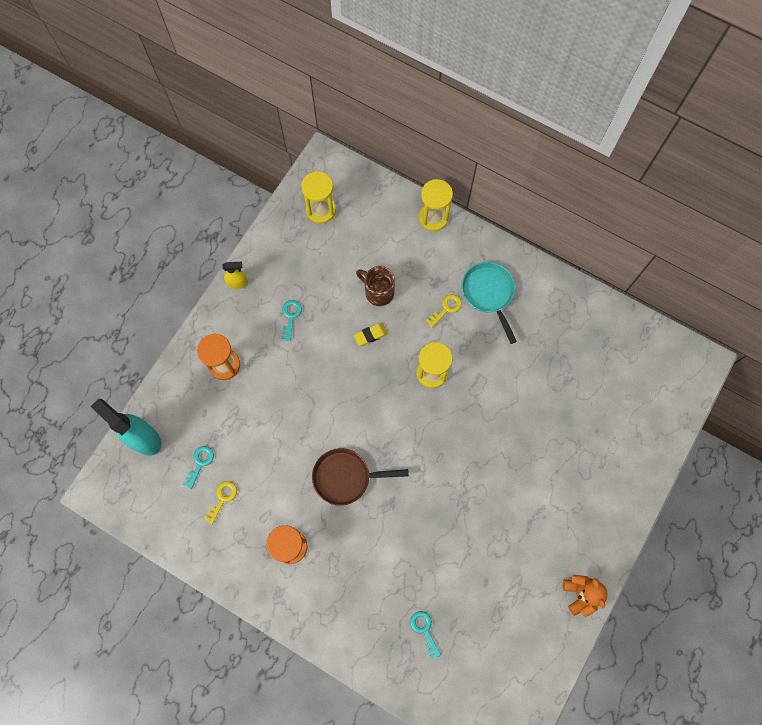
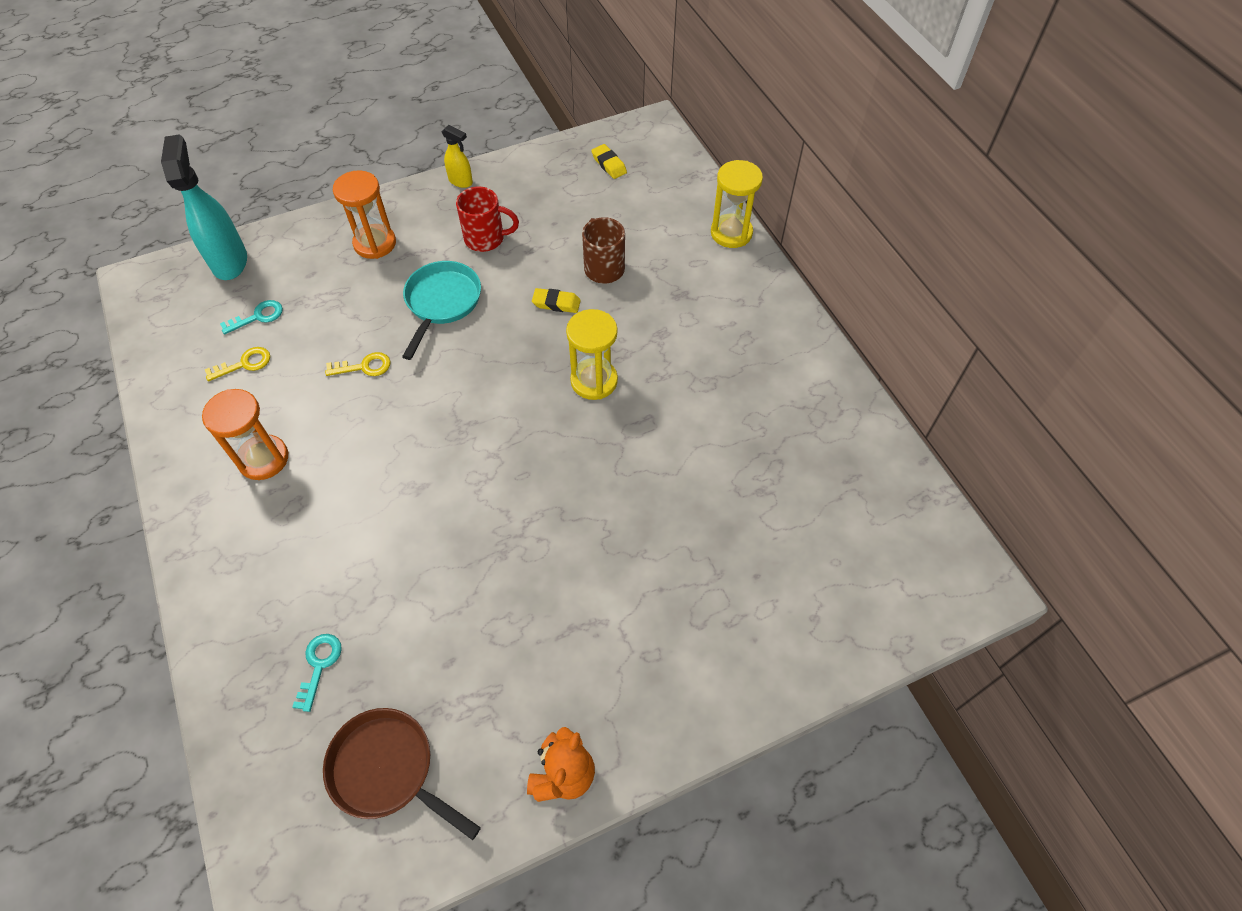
camera: 35 degrees right, 15 degrees down
turquoise key [281,300,302,341] -> red mug [456,187,519,252]
yellow hourglass [301,171,336,224] -> yellow eraser [591,144,627,179]
brown pan [312,448,409,506] -> brown pan moved to [323,708,481,840]
yellow key [426,294,462,328] -> yellow key moved to [325,352,391,376]
turquoise pan [462,262,517,344] -> turquoise pan moved to [402,261,481,360]

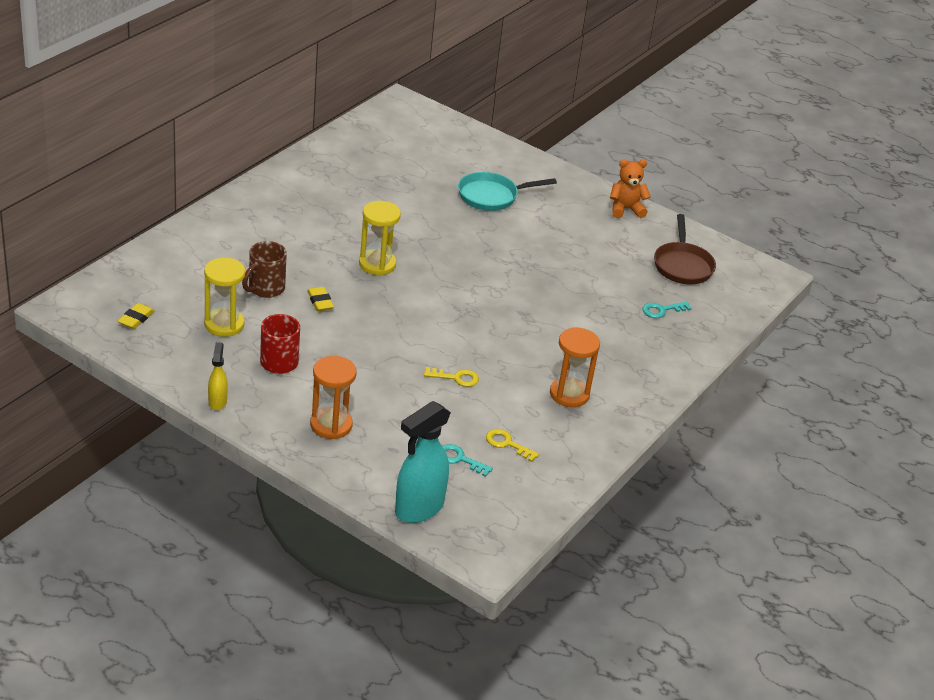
camera: 125 degrees left, 20 degrees down
yellow key [325,352,391,376] -> yellow key turned 135 degrees clockwise [424,367,479,387]
turquoise pan [402,261,481,360] -> turquoise pan moved to [458,172,557,211]
yellow hourglass [711,160,763,248] -> yellow hourglass moved to [204,258,245,337]

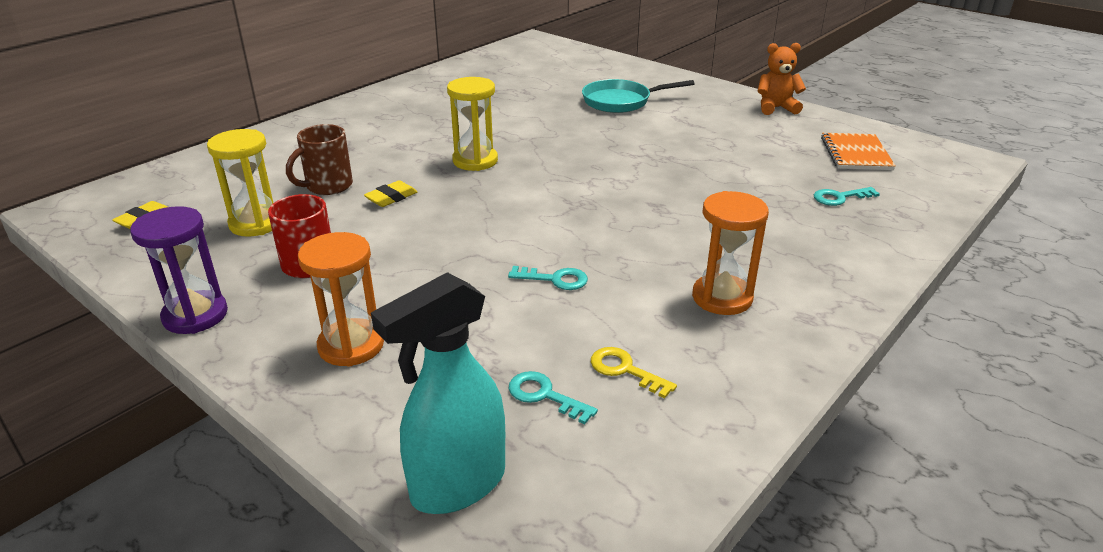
camera: 10 degrees right, 5 degrees down
yellow spray bottle [208,342,228,410] -> purple hourglass [130,206,228,334]
yellow eraser [307,287,334,311] -> yellow eraser turned 60 degrees clockwise [364,180,417,207]
yellow key [424,367,479,387] -> turquoise key [508,266,588,290]
brown pan [654,214,716,285] -> orange notebook [821,133,896,170]

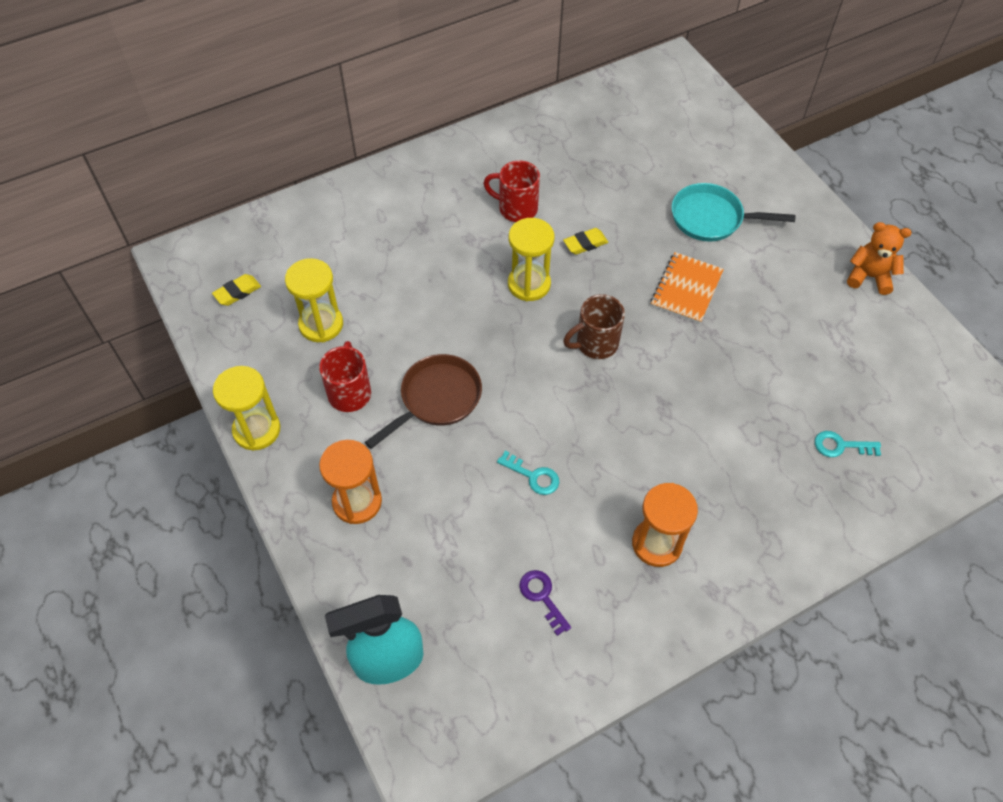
camera: 20 degrees right, 25 degrees up
purple hourglass [130,206,228,334] -> yellow hourglass [213,366,280,451]
brown mug [286,124,353,195] -> brown mug moved to [563,294,625,359]
yellow eraser [364,180,417,207] -> yellow eraser moved to [563,228,608,255]
turquoise key [509,371,598,424] -> none
yellow key [591,347,677,399] -> purple key [519,570,571,636]
orange notebook [821,133,896,170] -> orange notebook moved to [651,252,724,324]
none -> brown pan [365,354,482,449]
none -> red mug [484,160,540,222]

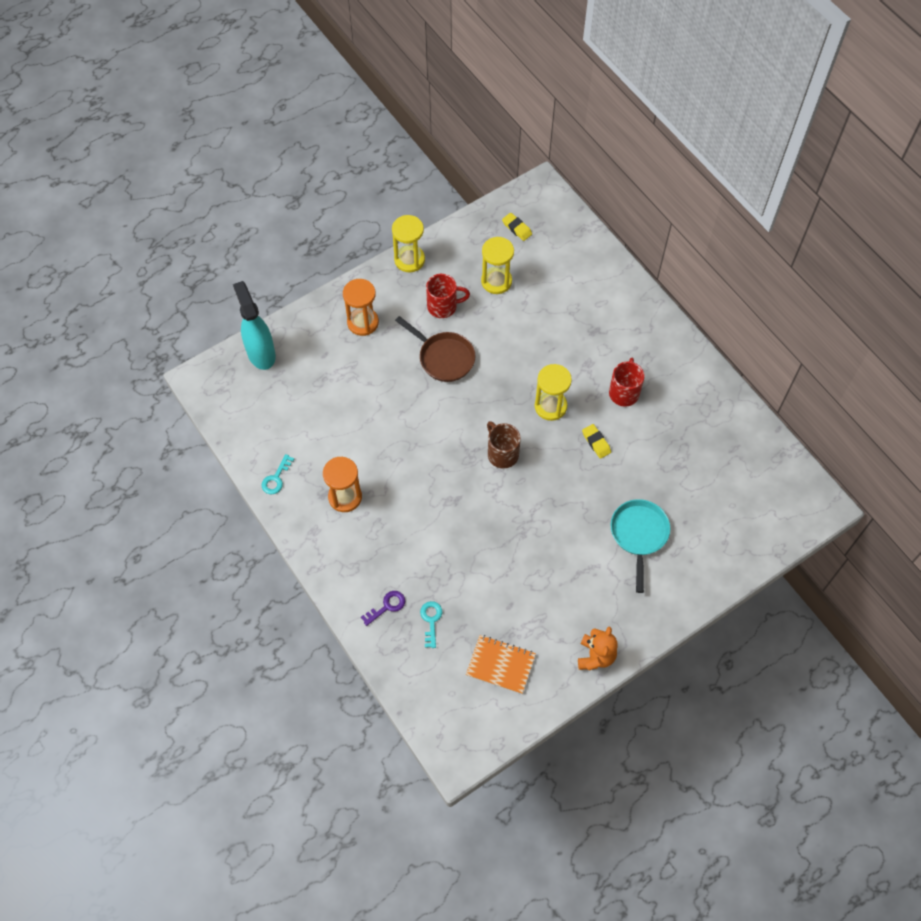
camera: 85 degrees right, 5 degrees up
turquoise key [497,451,559,495] -> turquoise key moved to [261,454,294,494]
purple key [519,570,571,636] -> purple key moved to [361,591,405,626]
orange notebook [651,252,724,324] -> orange notebook moved to [466,635,536,694]

